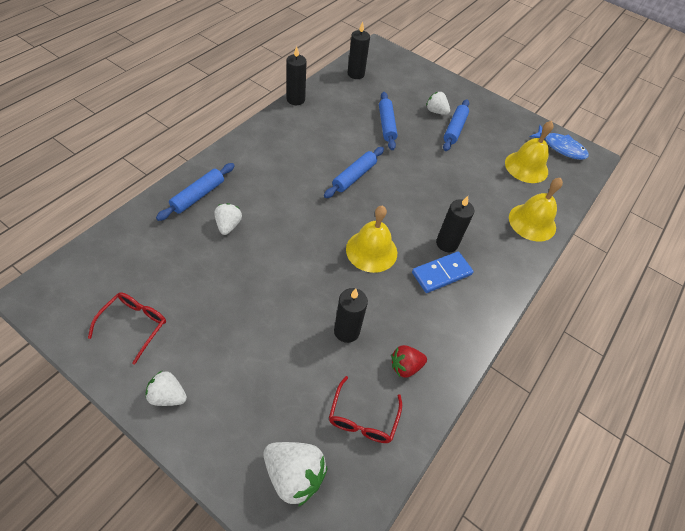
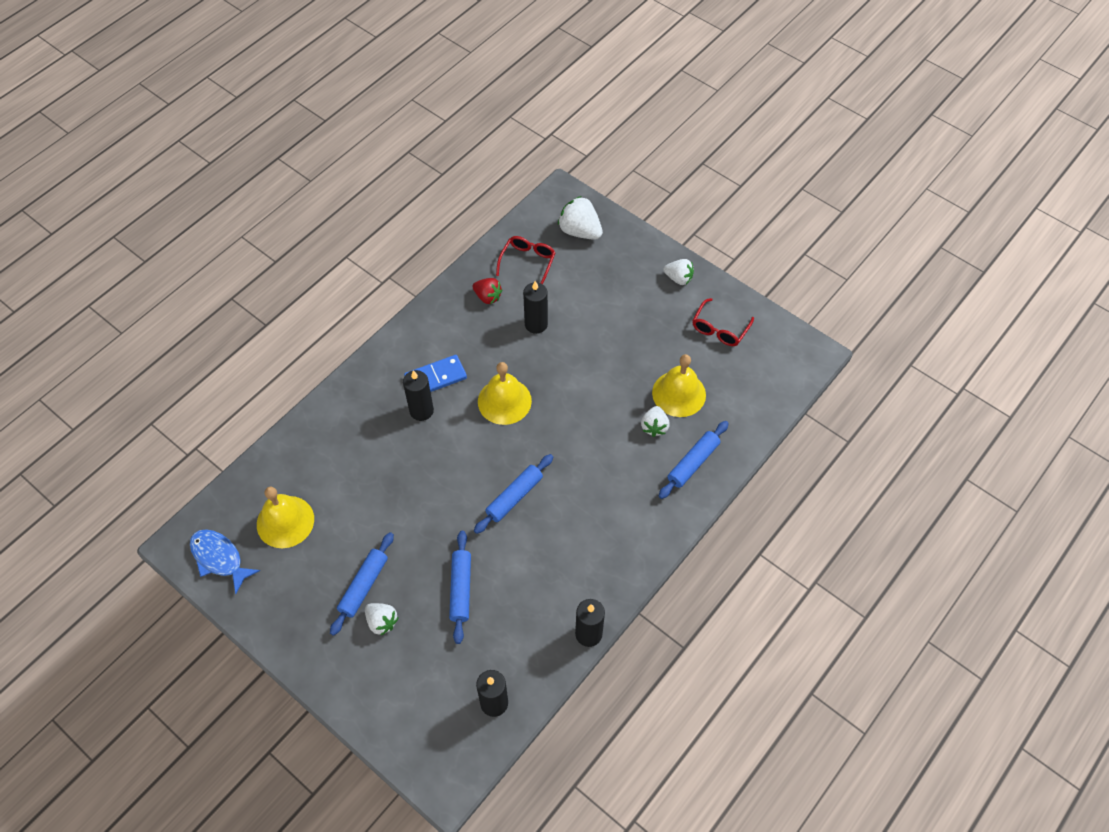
camera: 170 degrees left, 5 degrees up
red strawberry [391,345,427,378] -> red strawberry turned 45 degrees clockwise [473,278,502,304]
yellow bell [509,178,563,242] -> yellow bell moved to [652,354,706,417]

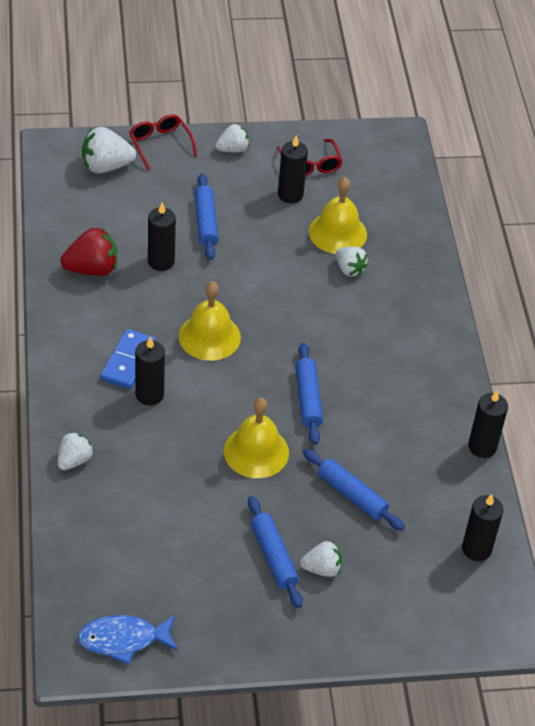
camera: 50 degrees left, 10 degrees down
yellow bell [257,487,314,548] -> yellow bell moved to [224,398,289,478]
red strawberry [473,278,502,304] -> red strawberry [60,228,117,276], size x1.56
red glasses [496,236,556,284] -> red glasses moved to [129,114,197,170]
blue rolling pin [658,421,729,499] -> blue rolling pin moved to [194,174,218,260]
none -> white strawberry [58,432,94,470]
none -> black candle [278,135,308,203]

